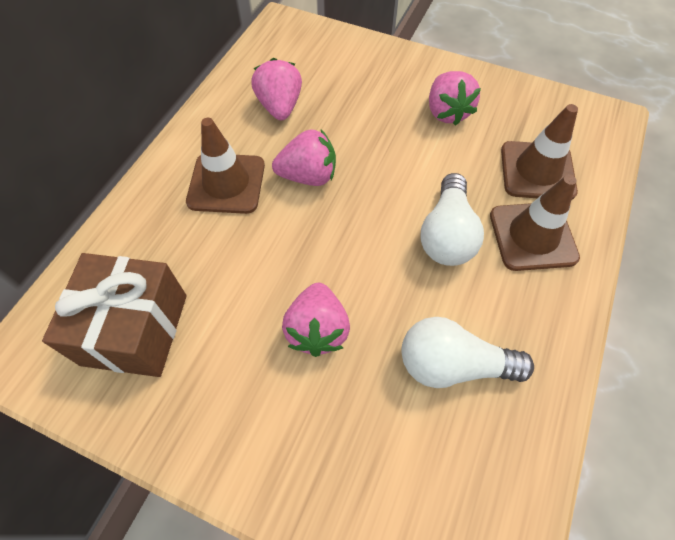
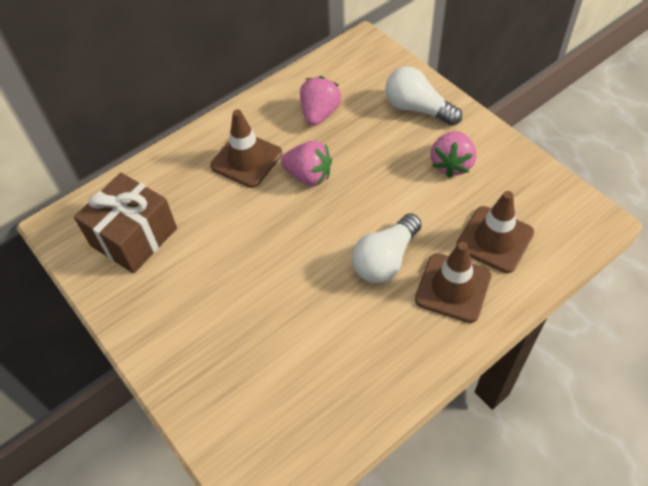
camera: 30 degrees right, 5 degrees down
pink strawberry [282,283,350,357] -> none
white light bulb [401,317,534,388] -> white light bulb moved to [385,67,462,126]

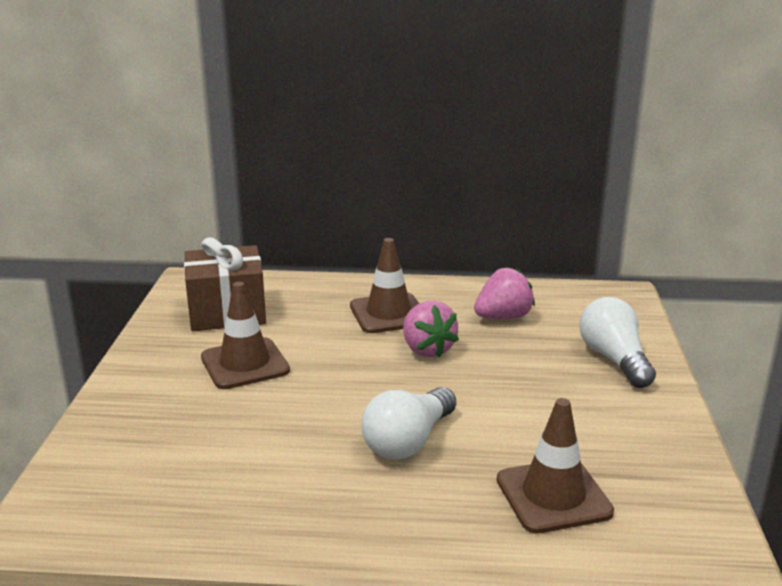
camera: 40 degrees right, 30 degrees down
white light bulb [352,213,422,283] -> white light bulb turned 45 degrees counterclockwise [361,387,456,460]
brown traffic cone [415,242,491,323] -> brown traffic cone moved to [201,282,290,389]
pink strawberry [430,131,476,177] -> none

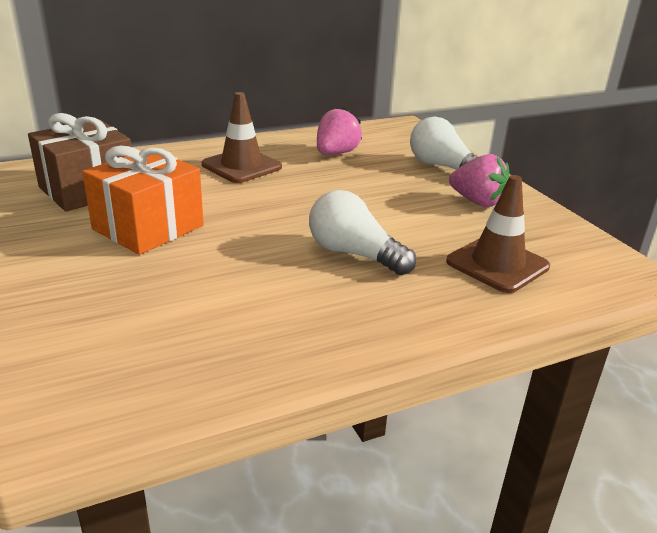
camera: 30 degrees left, 5 degrees up
brown traffic cone [201,282,290,389] -> orange gift [82,146,204,255]
white light bulb [361,387,456,460] -> white light bulb turned 120 degrees clockwise [309,190,416,275]
pink strawberry [403,301,459,357] -> pink strawberry moved to [449,154,509,207]

